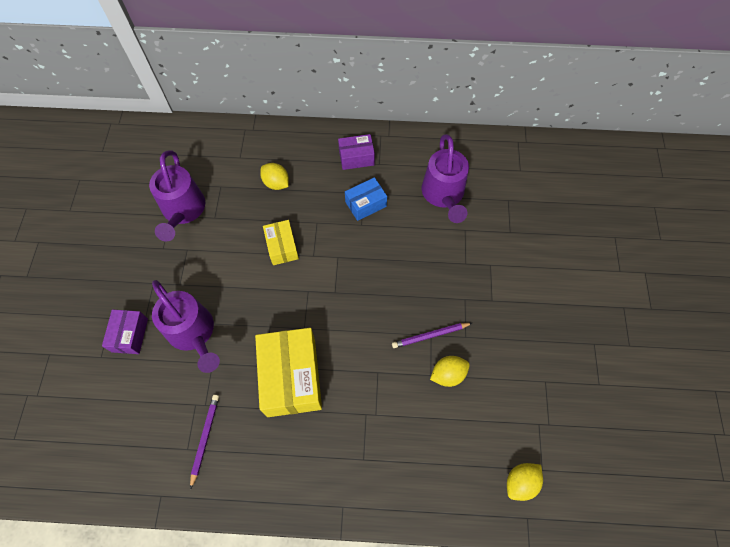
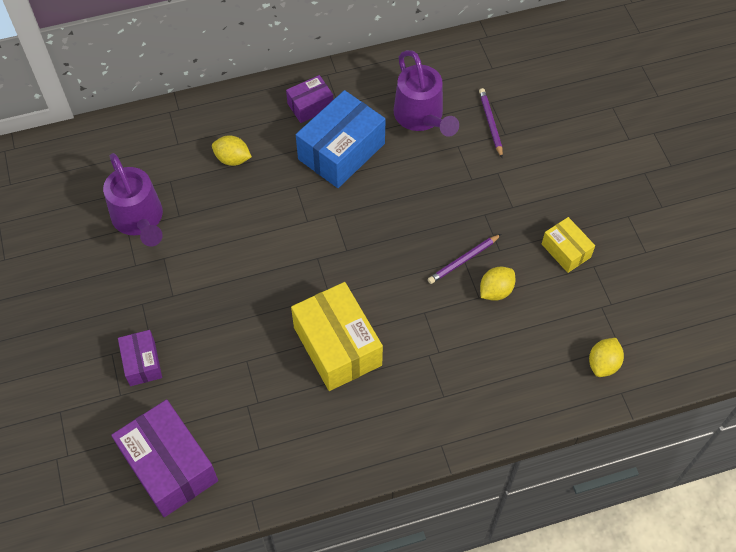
camera: 20 degrees left, 5 degrees down
purple watering can [152,280,220,373] -> none
purple pencil [190,395,219,490] -> purple pencil moved to [479,88,503,158]
yellow box [263,220,299,265] -> yellow box moved to [542,217,595,273]
blue box [345,177,387,221] -> blue box [296,90,386,188], size x1.85
none -> purple box [111,399,218,517]

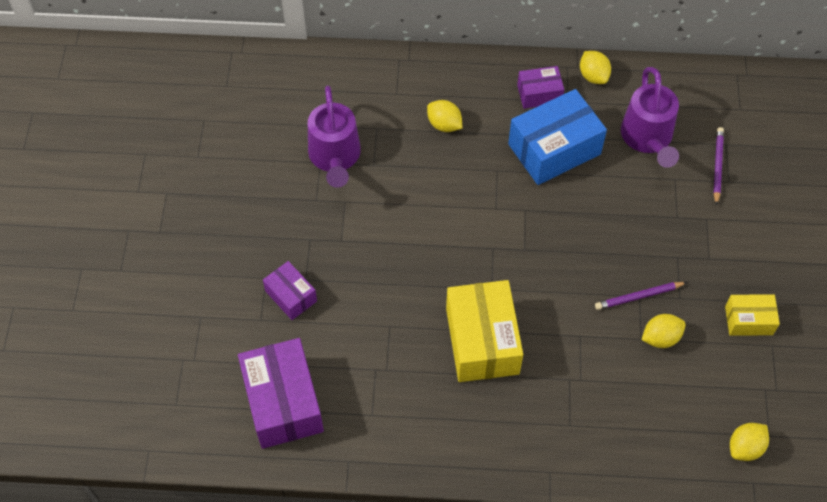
camera: 20 degrees right, 0 degrees up
purple box [118,330,162,386] -> purple box turned 45 degrees counterclockwise [263,261,317,320]
yellow box [542,217,595,273] -> yellow box turned 75 degrees counterclockwise [725,294,780,336]
none -> yellow lemon [580,51,611,84]

